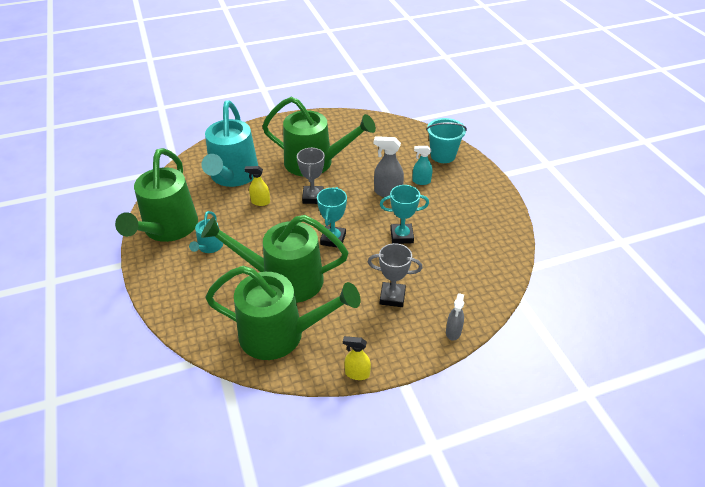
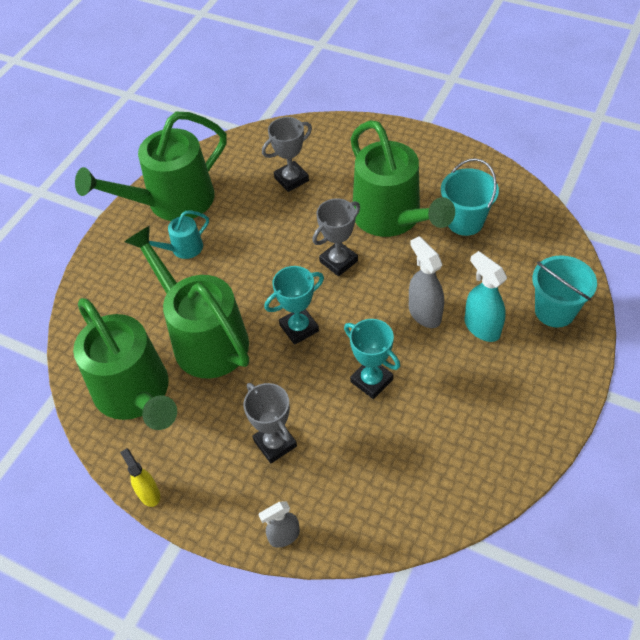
camera: 50 degrees right, 10 degrees up
turquoise watering can [201,101,258,187] -> grey trophy [262,117,312,192]
yellow spray bottle [245,166,270,206] -> none
turquoise spray bottle [412,146,432,185] -> turquoise spray bottle [464,251,507,342], size x1.50
none -> turquoise bucket [441,158,499,236]

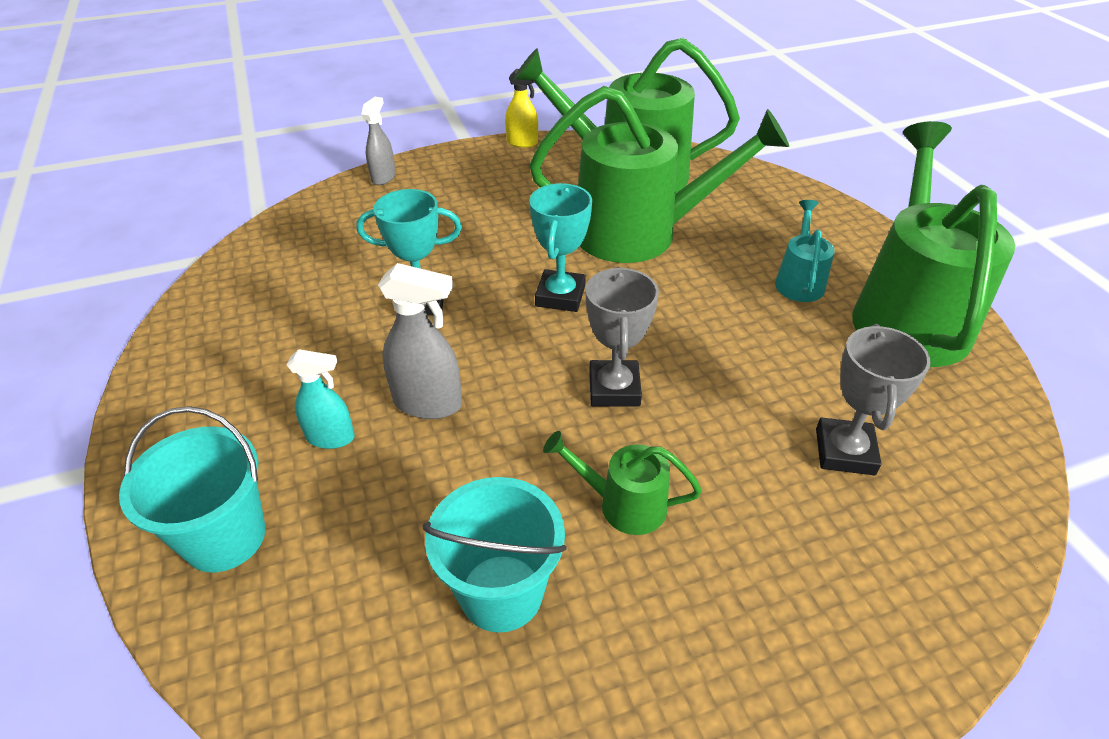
camera: 130 degrees right, 10 degrees down
grey trophy [243,383,297,463] -> none
green watering can [351,120,455,237] -> green watering can [543,431,702,535], size x0.45
turquoise spray bottle [464,251,507,342] -> turquoise spray bottle [286,349,355,449], size x0.67

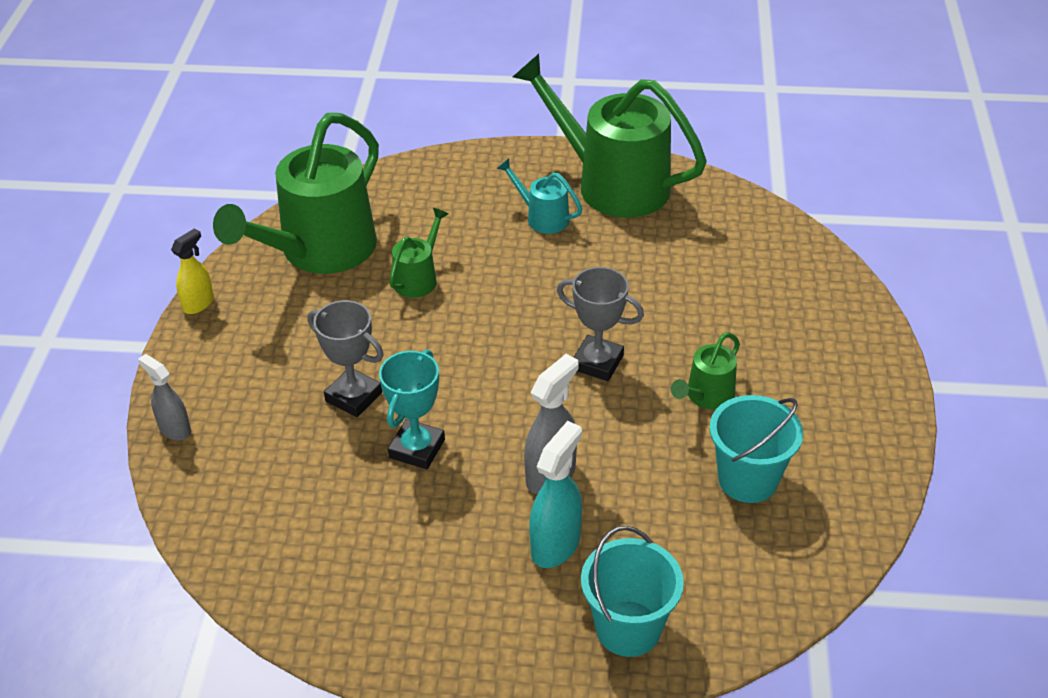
camera: 65 degrees left, 0 degrees up
turquoise spray bottle [286,349,355,449] -> turquoise spray bottle [529,421,582,568], size x1.50
green watering can [529,86,789,263] -> green watering can [389,208,448,298], size x0.45
turquoise trophy [529,183,592,312] -> none
grey trophy [816,324,931,475] -> grey trophy moved to [307,300,383,417]

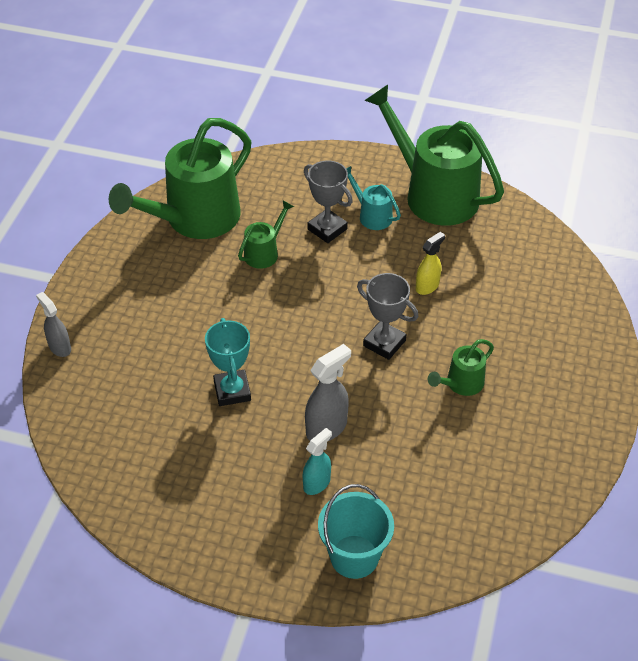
camera: 10 degrees right, 5 degrees up
yellow spray bottle [171,229,214,314] -> yellow spray bottle moved to [416,232,445,295]
grey trophy [307,300,383,417] -> grey trophy moved to [304,160,353,243]
turquoise trophy [379,349,445,469] -> turquoise trophy turned 45 degrees counterclockwise [205,318,251,406]
turquoise spray bottle [529,421,582,568] -> turquoise spray bottle [303,428,332,495], size x0.67
turquoise bucket [710,395,803,503] -> none

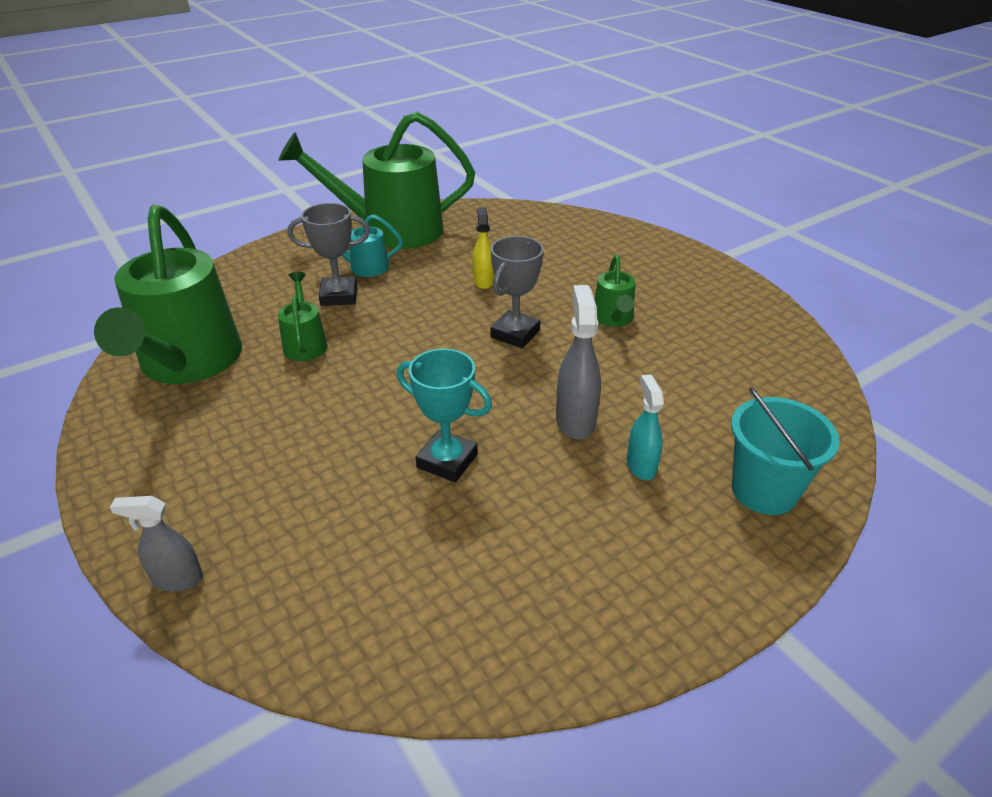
camera: 50 degrees left, 10 degrees down
grey trophy [357,273,418,360] -> grey trophy turned 45 degrees counterclockwise [490,236,544,348]

